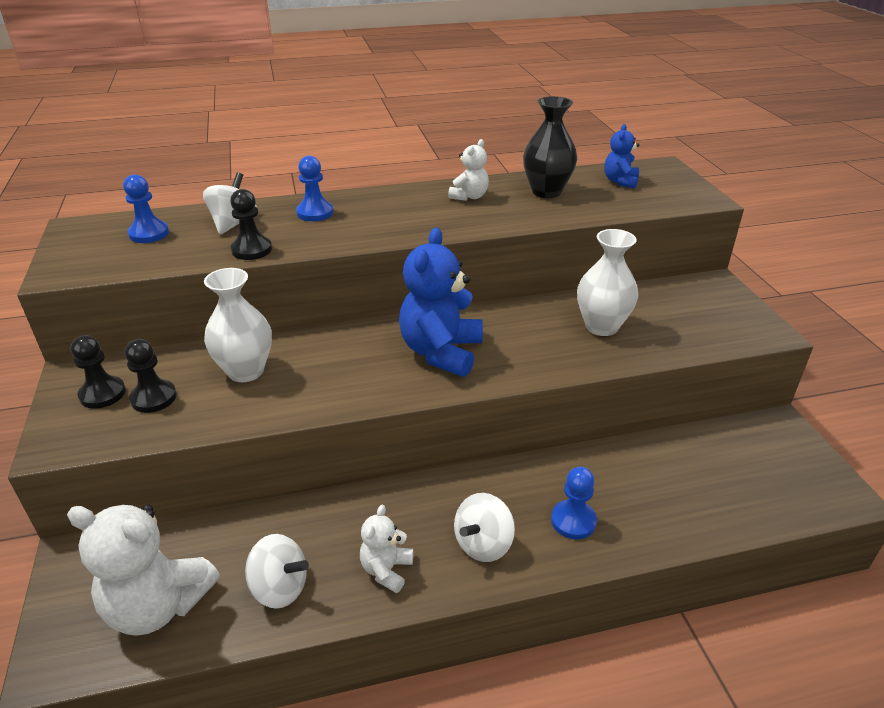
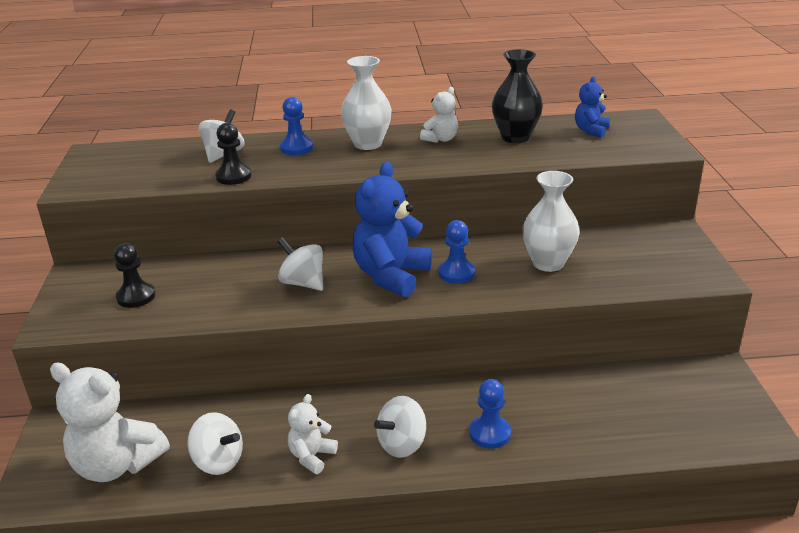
camera: 10 degrees right, 5 degrees down
black pawn [71,335,126,409] -> none
blue pawn [123,174,169,243] -> blue pawn moved to [438,220,475,283]
white vase [204,268,272,382] -> white vase moved to [341,56,392,150]
none -> white spinning top [278,237,323,291]

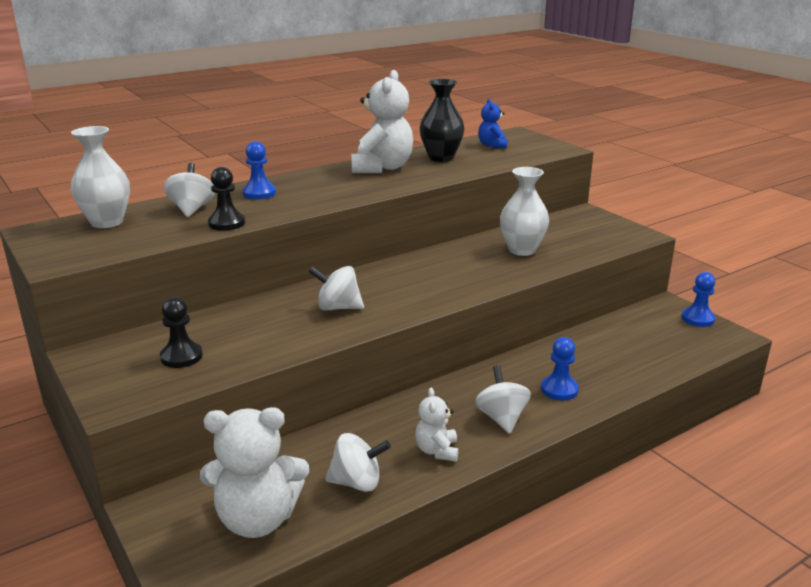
camera: 30 degrees left, 5 degrees down
white vase [341,56,392,150] -> white vase moved to [71,126,130,228]
blue teddy bear [352,162,432,297] -> none
white spinning top [374,396,426,458] -> white spinning top turned 150 degrees clockwise [475,366,531,434]
white teddy bear [420,87,458,143] -> white teddy bear [351,70,413,173], size x1.91
blue pawn [438,220,475,283] -> blue pawn moved to [681,272,716,327]

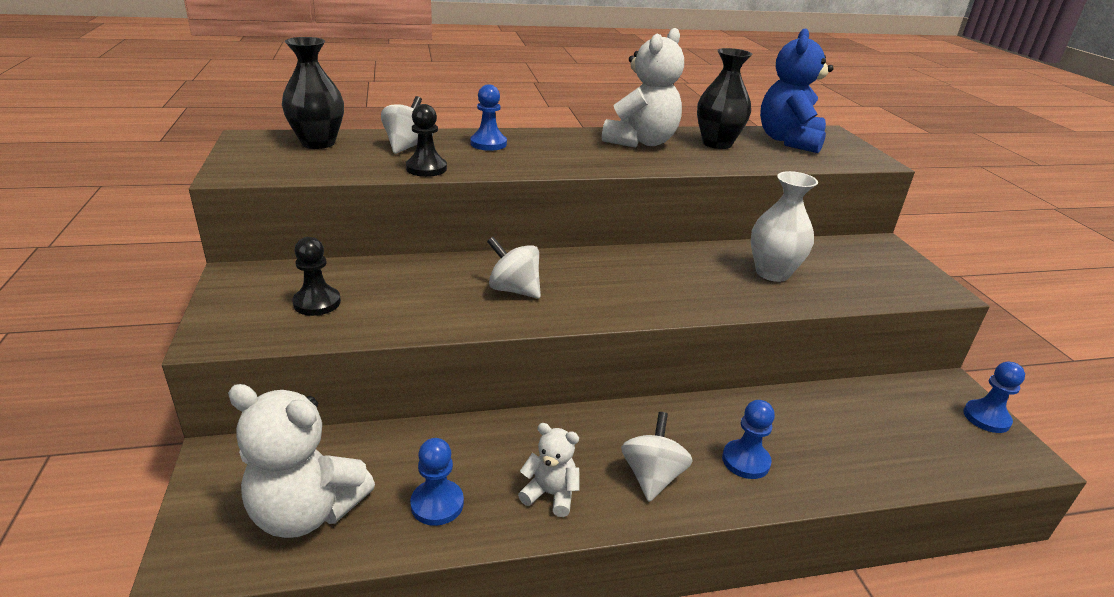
camera: 20 degrees right, 5 degrees up
white vase [71,126,130,228] -> black vase [282,37,344,149]
white spinning top [325,433,391,492] -> blue pawn [410,438,464,526]
white teddy bear [415,388,459,461] -> white teddy bear turned 90 degrees clockwise [518,423,580,517]
blue teddy bear [478,99,508,149] -> blue teddy bear [760,28,833,153], size x1.91

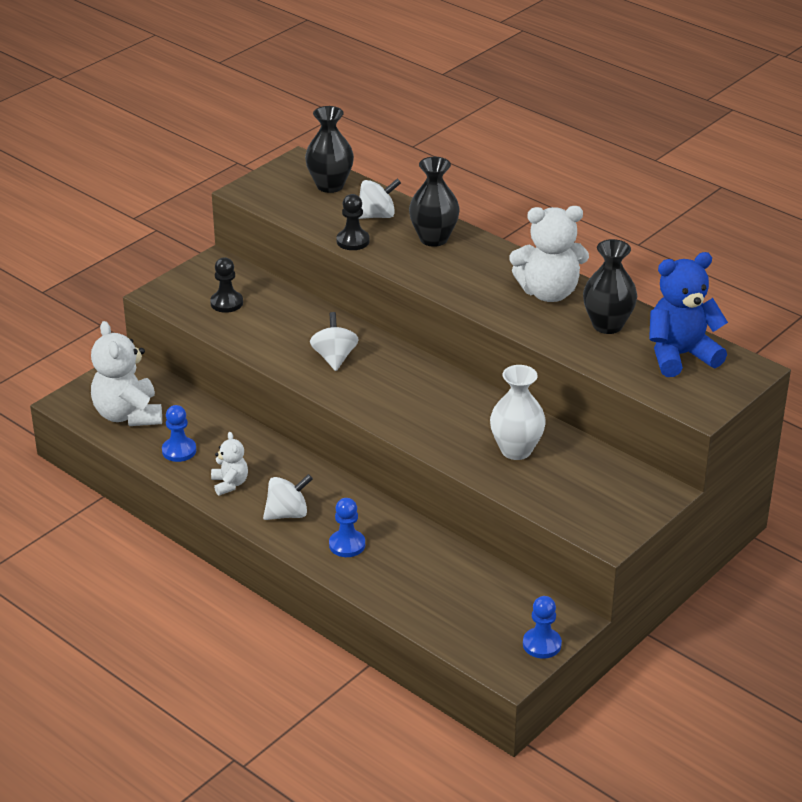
camera: 55 degrees right, 5 degrees up
blue pawn [470,84,507,151] -> black vase [409,157,460,247]

